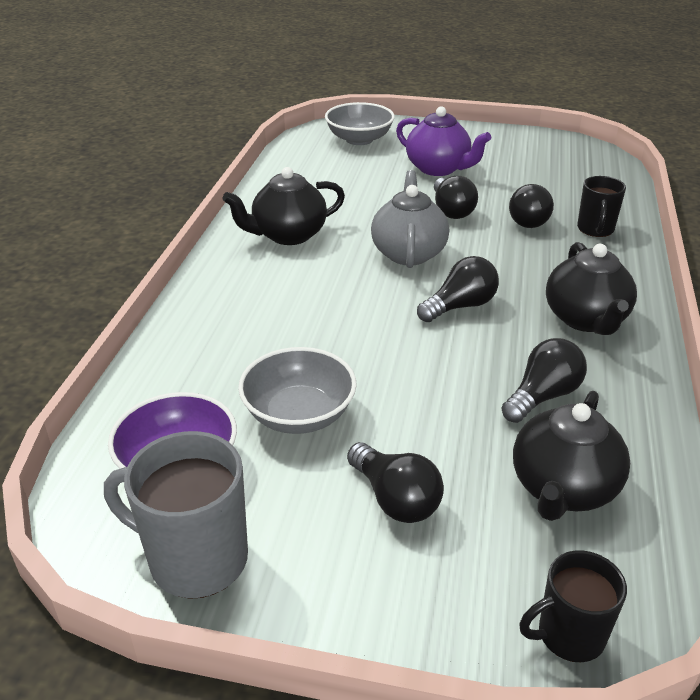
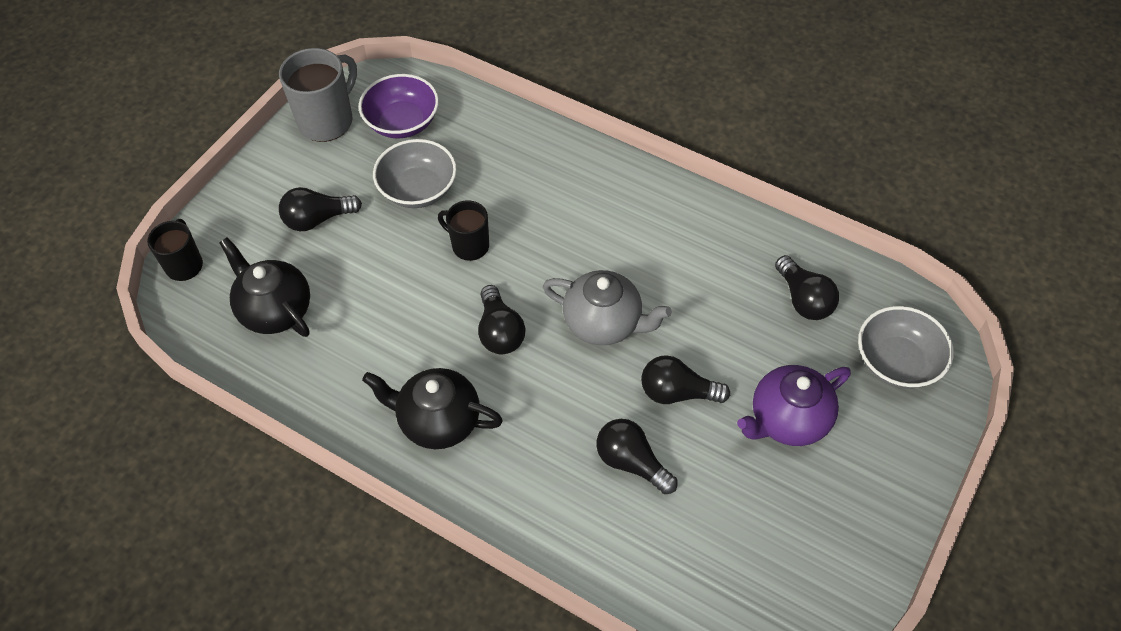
camera: 110 degrees right, 20 degrees up
black teapot [223,167,345,245] -> none
black light bulb [501,338,587,423] -> black light bulb moved to [775,255,839,320]
black mug [577,176,626,237] -> black mug moved to [438,200,489,261]

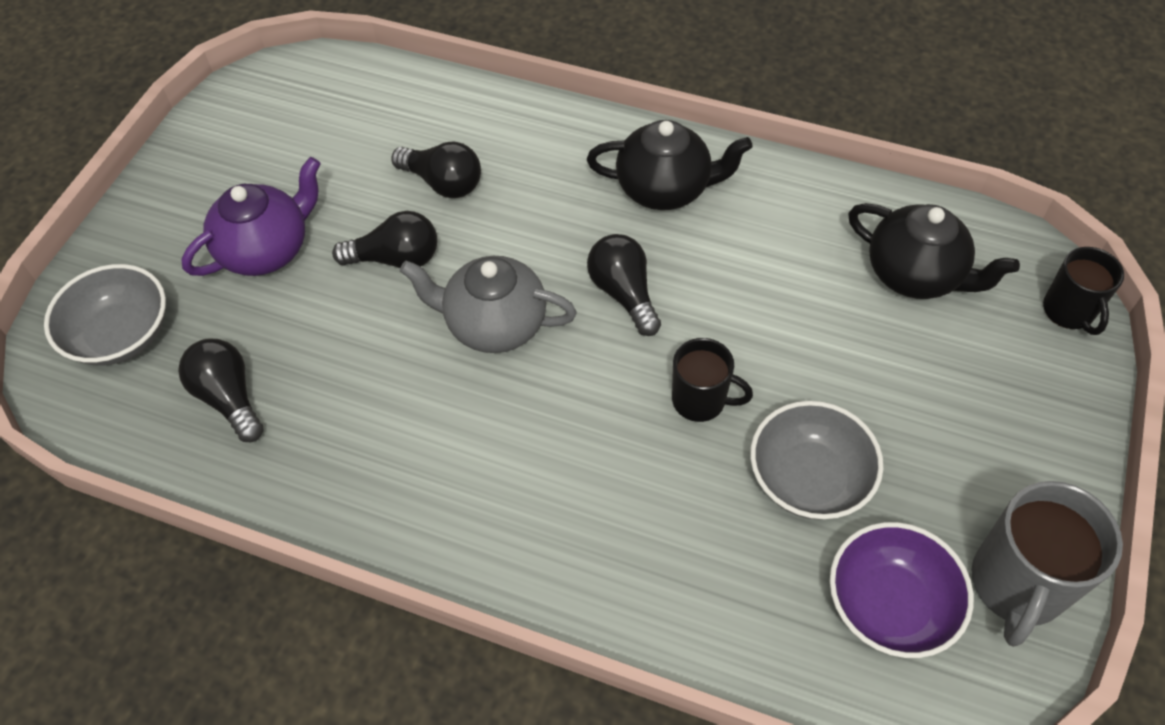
camera: 170 degrees right, 0 degrees up
black light bulb [279,187,362,231] -> none

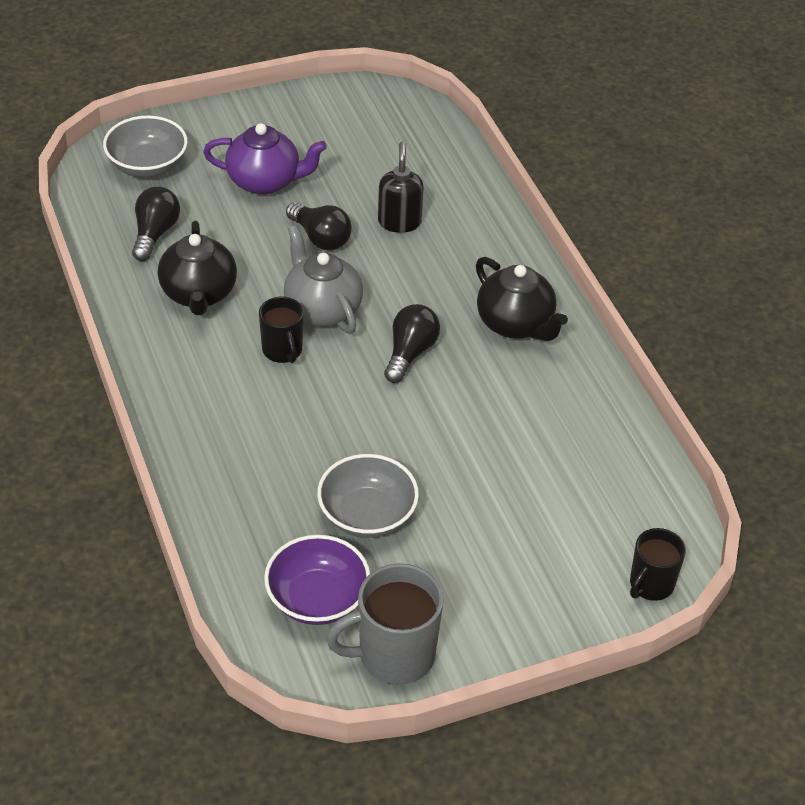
camera: 45 degrees right, 10 degrees down
black light bulb [392,141,481,198] -> black soap dispenser [378,141,424,233]
black mug [672,338,753,422] -> black mug moved to [259,297,304,363]
black teapot [848,203,1020,299] -> black teapot moved to [158,221,237,315]

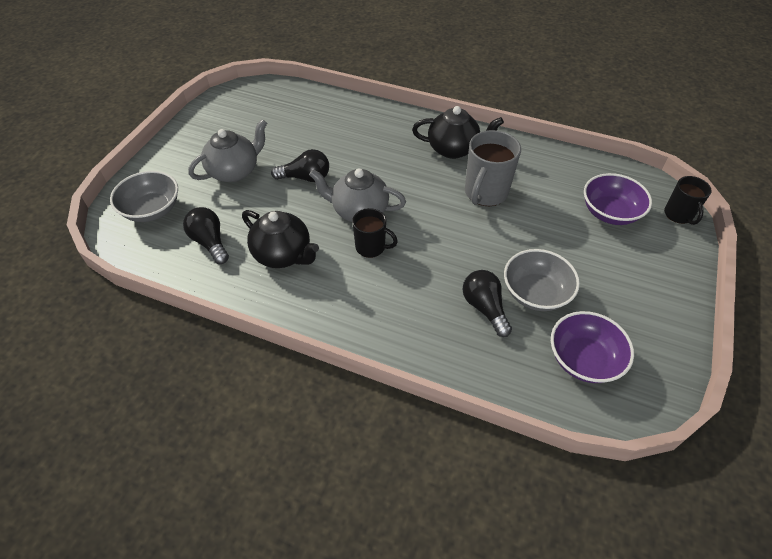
camera: 45 degrees left, 5 degrees up
purple teapot [203,123,327,195] -> grey teapot [188,119,267,182]
grey mug [326,563,444,685] -> grey mug moved to [465,130,521,206]
black soap dispenser [378,141,424,233] -> none
black light bulb [384,304,440,383] -> black light bulb moved to [463,270,512,337]
none -> purple bowl [584,173,652,225]

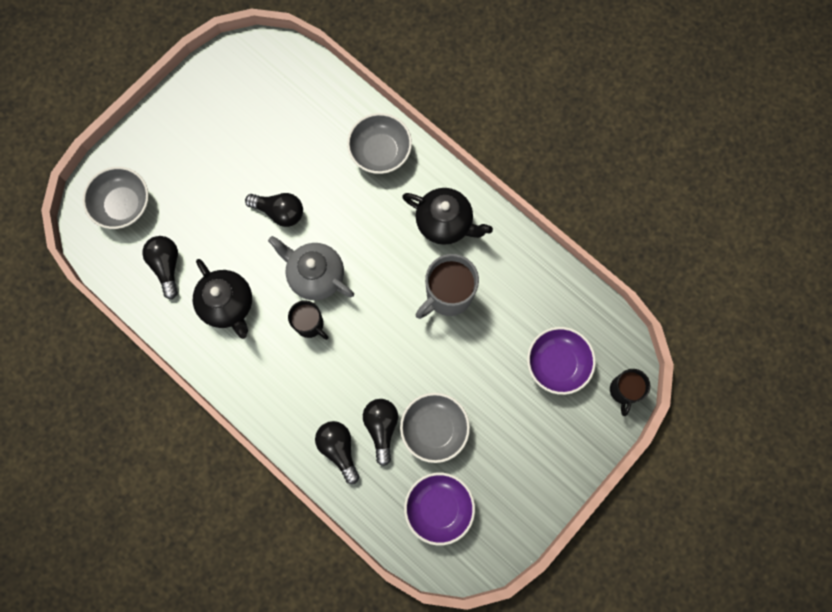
camera: 20 degrees right, 25 degrees up
grey teapot [188,119,267,182] -> none
none -> black light bulb [315,421,359,484]
none -> grey bowl [347,113,412,174]

